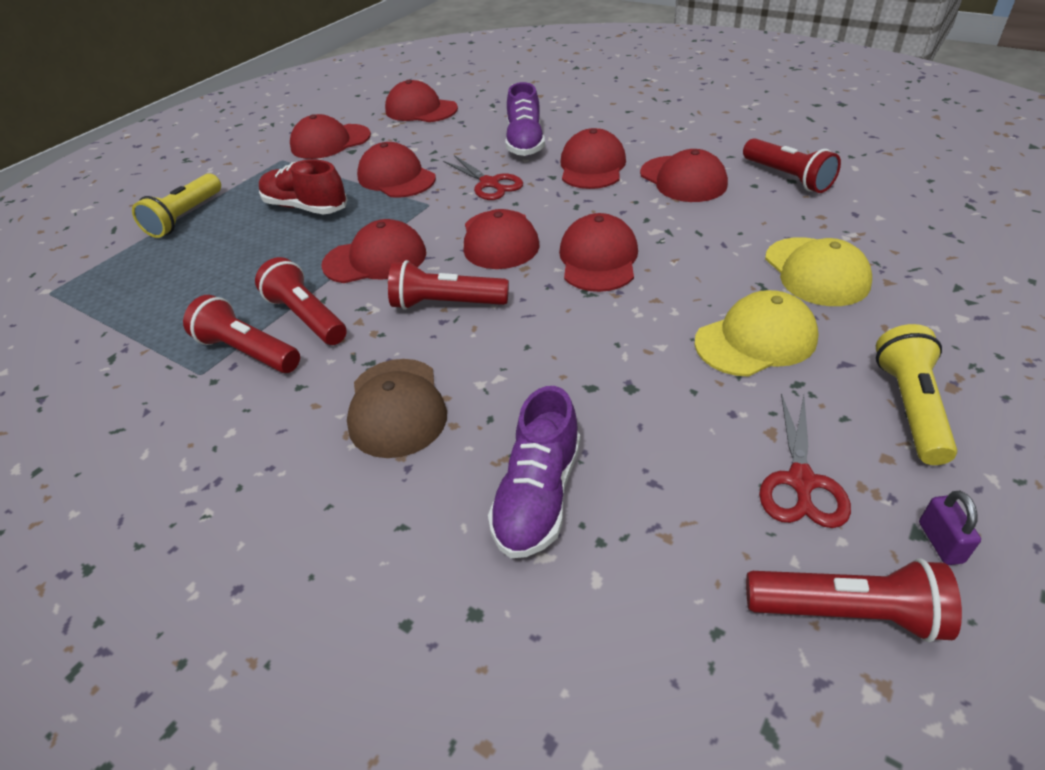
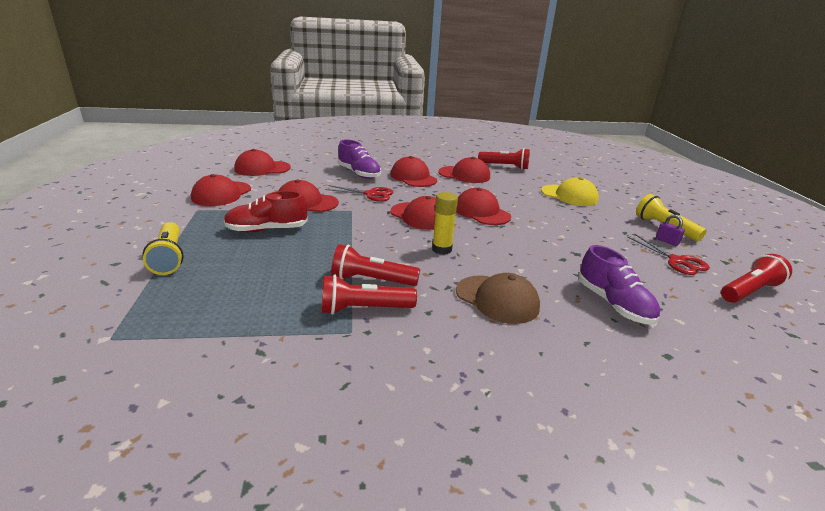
camera: 45 degrees left, 15 degrees down
red cap [321,219,426,283] -> none
red flashlight [388,260,509,310] -> yellow glue stick [432,192,458,255]
yellow cap [694,290,819,377] -> none
purple padlock [919,491,981,565] -> purple padlock moved to [656,214,685,246]

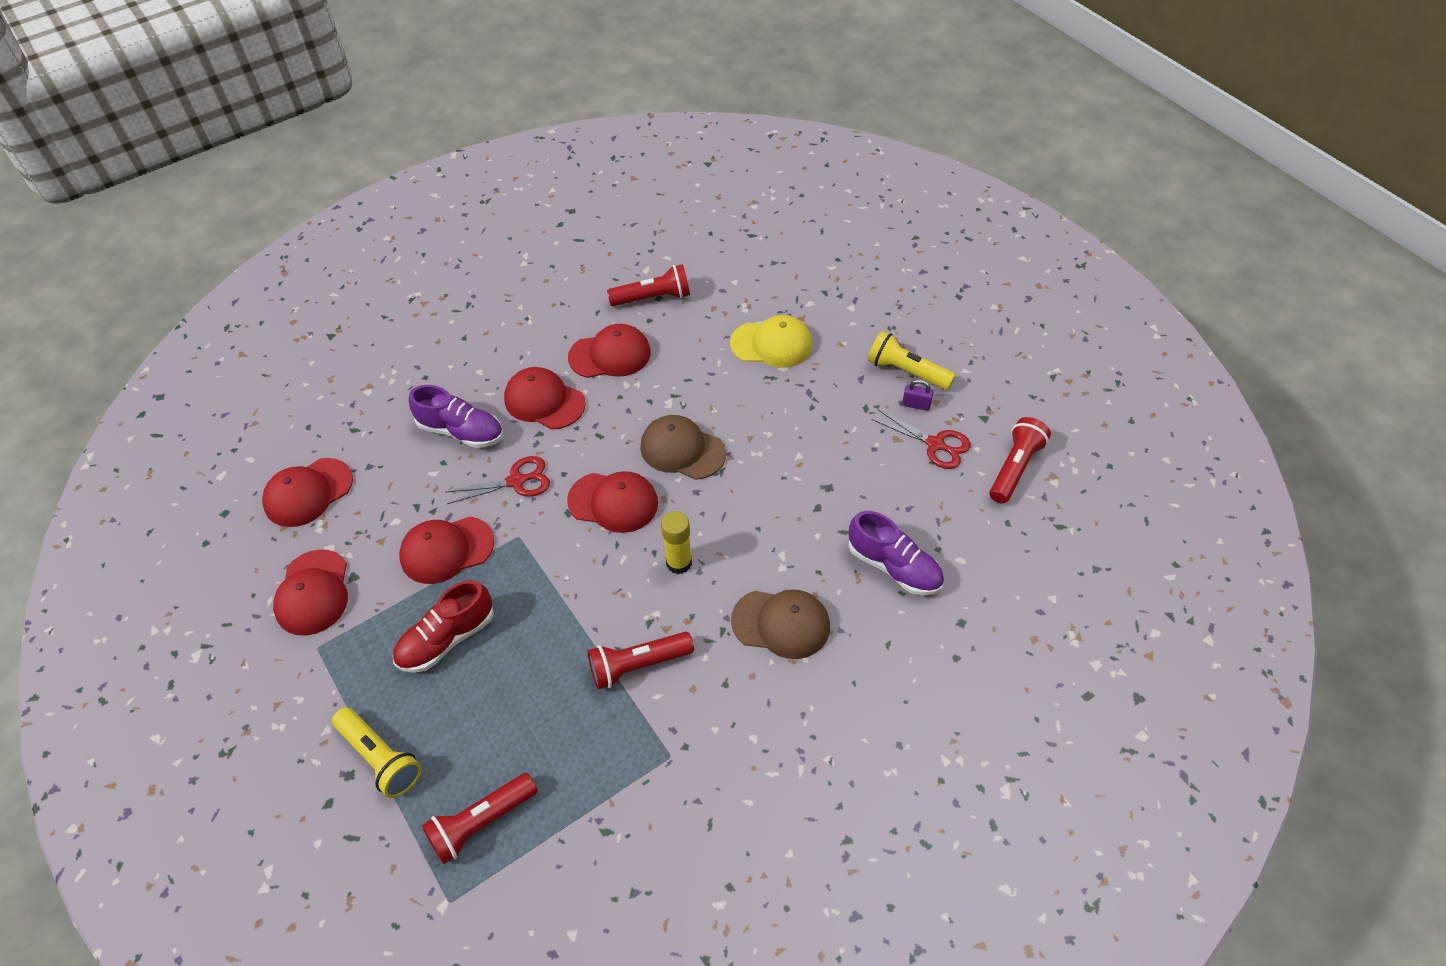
camera: 25 degrees left, 25 degrees up
red flashlight [322,275,417,315] -> red flashlight moved to [422,773,538,865]
red cap [456,188,511,225] -> brown cap [640,415,726,480]

